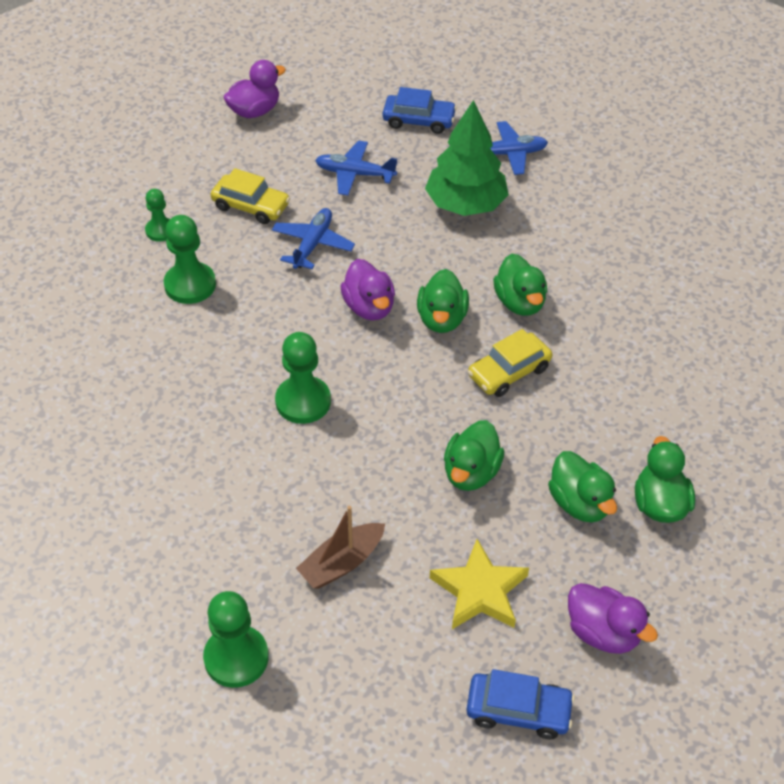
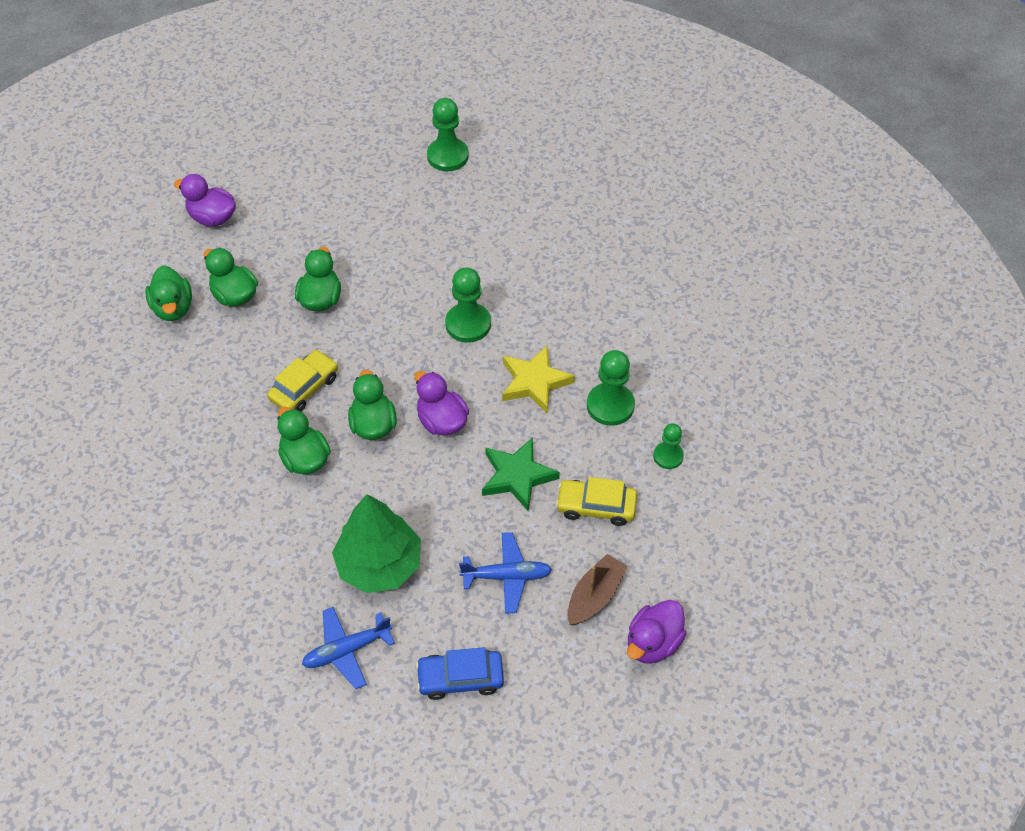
camera: 165 degrees right, 5 degrees up
blue plane [272,208,355,269] -> green star [482,437,560,511]
brown boat [296,506,385,589] -> brown boat moved to [567,554,628,625]
yellow star [430,539,529,629] -> yellow star moved to [502,346,575,413]
blue car [466,669,575,739] -> none

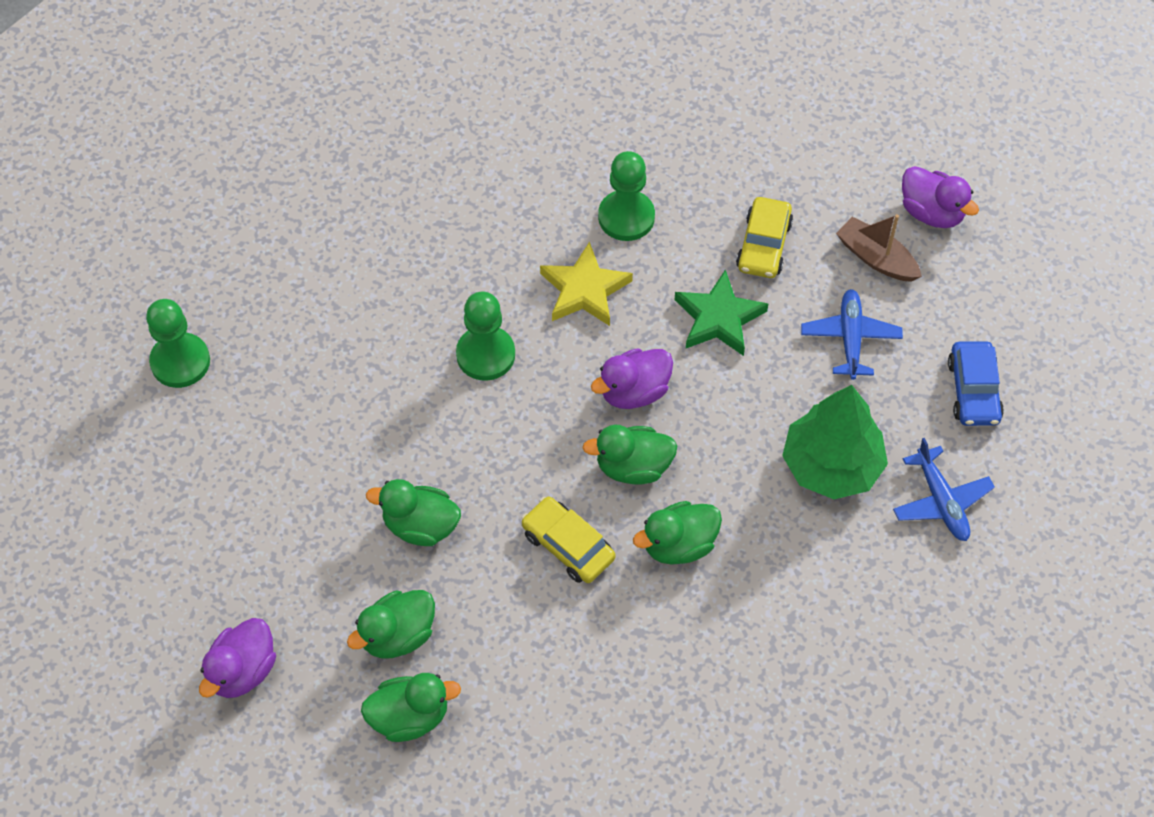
camera: 85 degrees left, 5 degrees up
green pawn [653,423,684,469] -> none

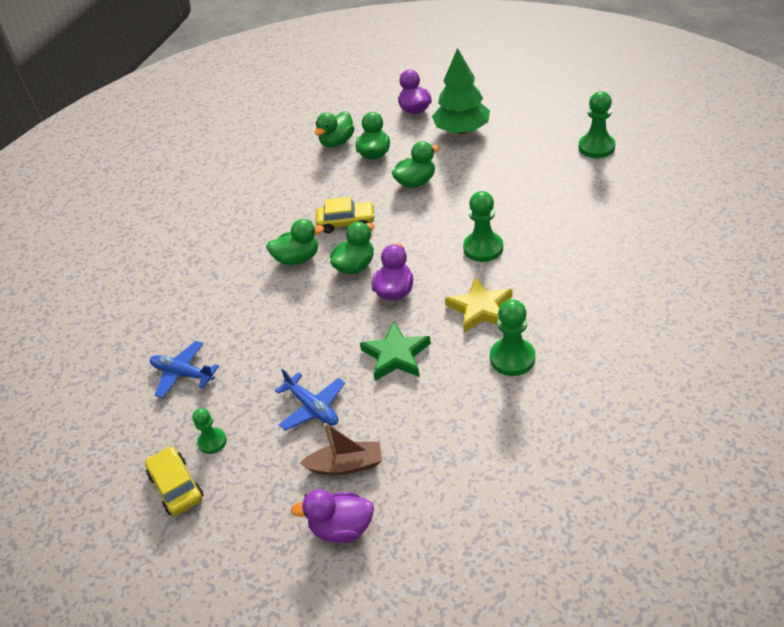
camera: 140 degrees right, 15 degrees down
green duck [633,501,722,565] -> green duck turned 60 degrees clockwise [266,219,324,265]
yellow car [736,197,793,278] -> yellow car moved to [145,446,203,516]
green tree [782,385,888,499] -> green tree moved to [432,48,490,134]
blue car [948,341,1004,426] -> green pawn [192,408,227,454]

